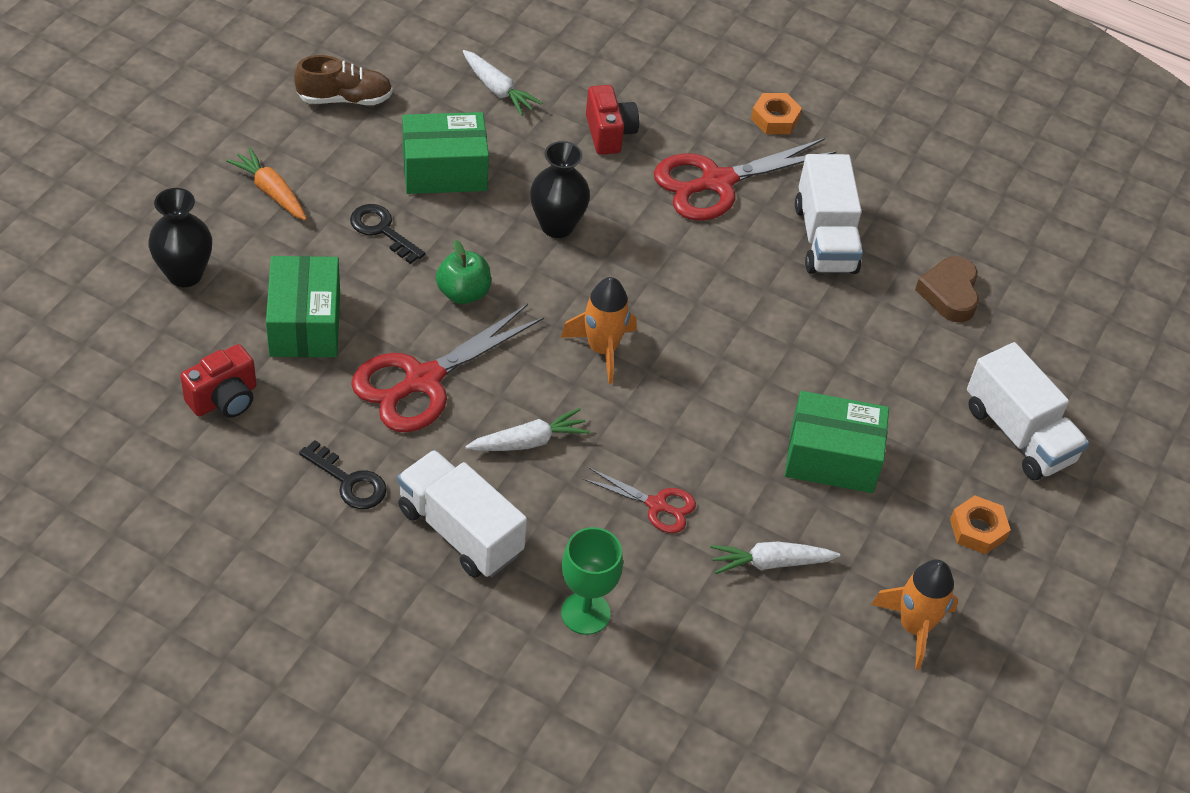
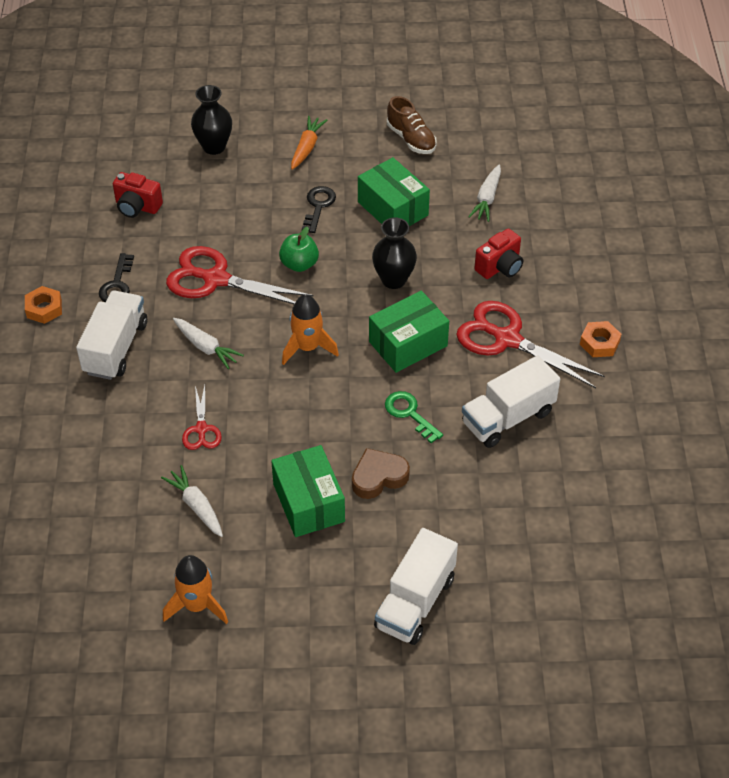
camera: 65 degrees right, 0 degrees up
green box [266,256,340,357] -> green box moved to [369,291,449,373]
green goblet [561,527,623,635] -> none
brown heart [915,256,979,322] -> brown heart moved to [352,448,410,499]
orange nut [950,496,1011,554] -> orange nut moved to [25,286,62,324]
none -> green key [385,391,443,443]

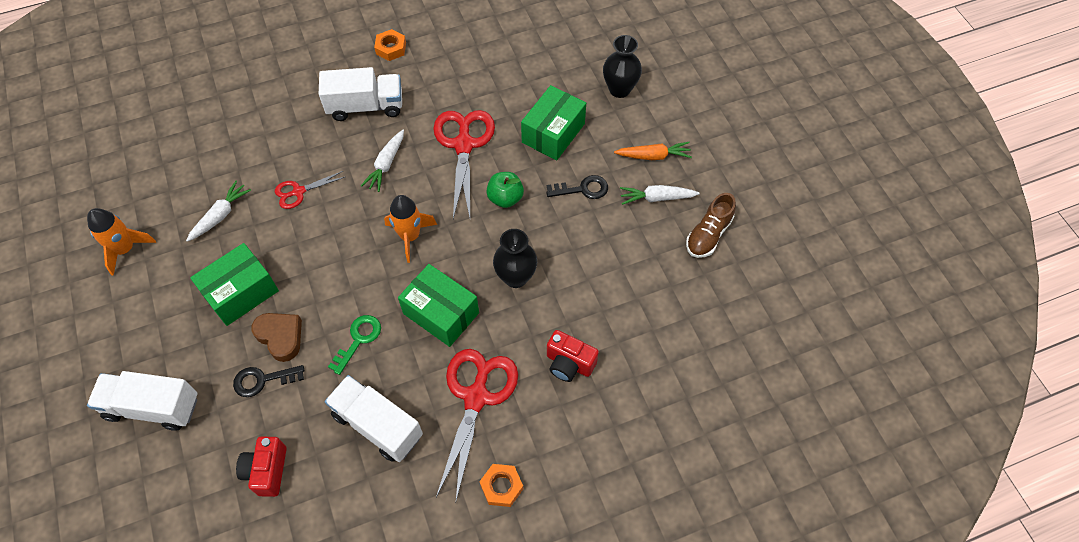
camera: 70 degrees right, 10 degrees up
black key [99,253,134,302] -> black key moved to [233,365,304,397]
red camera [113,172,163,218] -> red camera moved to [236,437,287,497]
green box [358,157,430,226] -> green box moved to [521,85,586,160]
white carrot [468,165,501,222] -> white carrot moved to [620,185,700,205]

